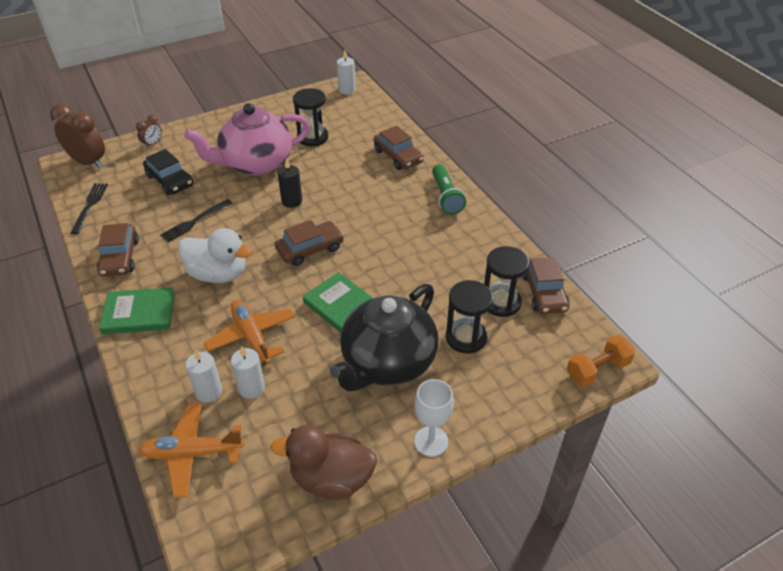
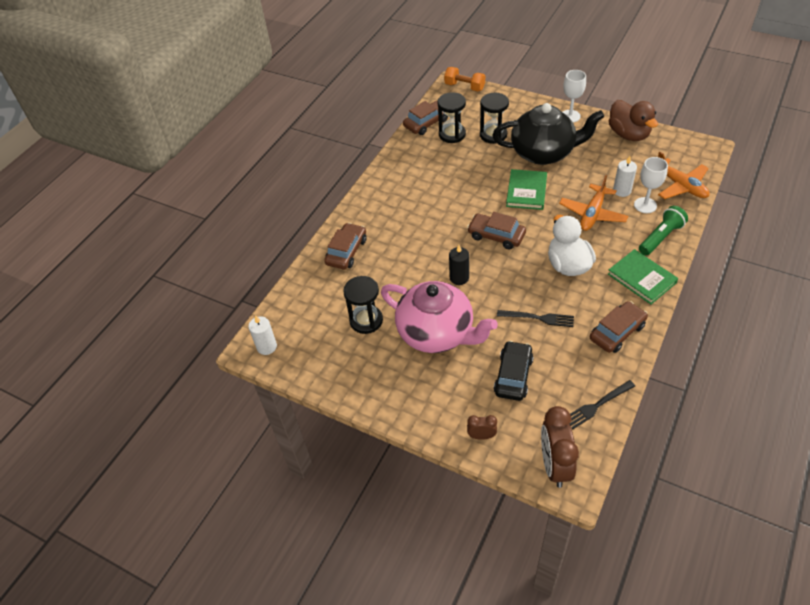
camera: 120 degrees left, 5 degrees up
white candle [186,349,222,402] -> white goblet [634,157,668,213]
green flashlight [432,165,466,215] -> green flashlight moved to [639,206,688,256]

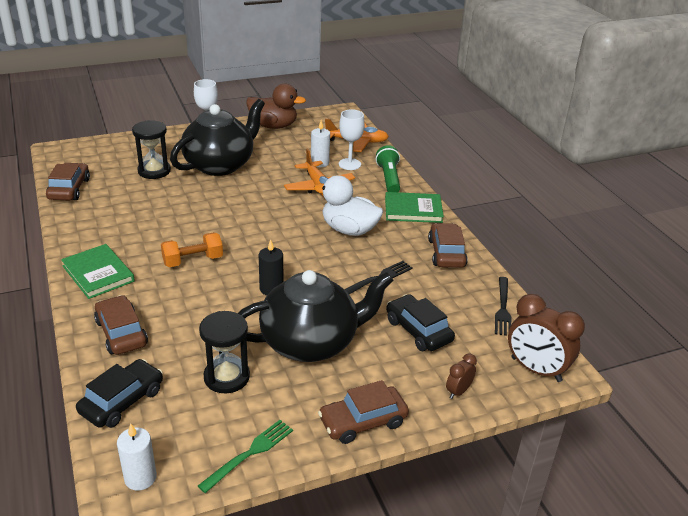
camera: 55 degrees left, 15 degrees down
pink teapot [381,281,498,353] -> black teapot [238,270,393,362]
black hourglass [438,92,466,143] -> none
orange dumbbell [444,67,485,91] -> orange dumbbell moved to [161,232,223,267]
brown car [467,212,526,250] -> brown car moved to [318,380,409,444]
green book [506,169,547,210] -> green book moved to [61,244,135,299]
none -> black car [76,359,163,428]
none -> green fork [198,420,293,493]

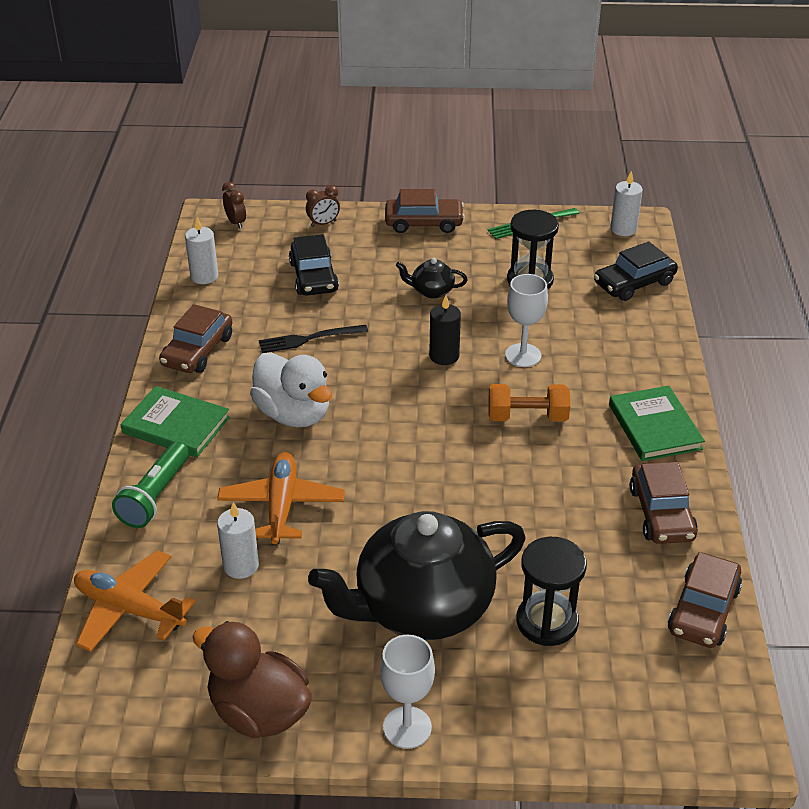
camera: 155 degrees left, 5 degrees up
brown car [94,295,148,355] -> brown car moved to [630,462,698,544]
black teapot [238,270,393,362] -> black teapot [396,258,468,298], size x0.41
white goblet [339,109,365,170] -> white goblet moved to [505,274,548,367]
black fork [495,277,511,336] -> white candle [185,217,218,284]
brown clock [508,294,585,382] -> brown clock [222,182,246,229], size x0.50

